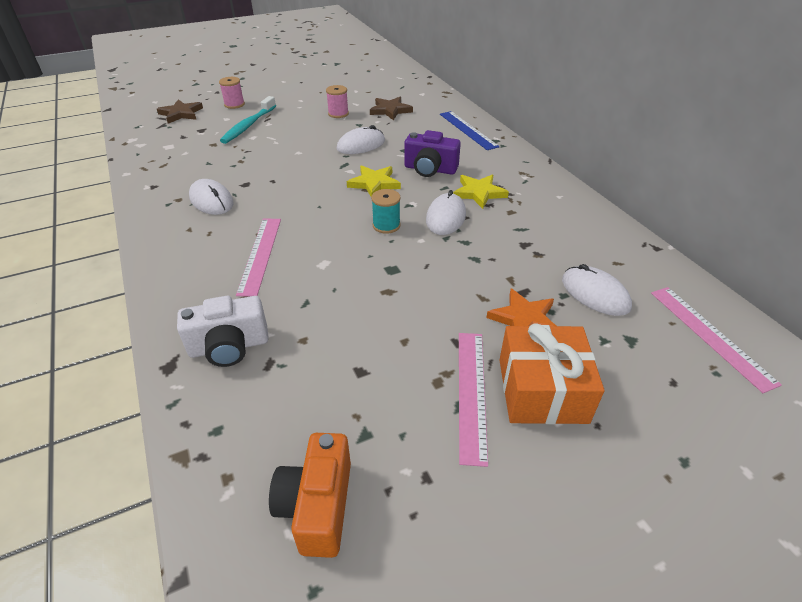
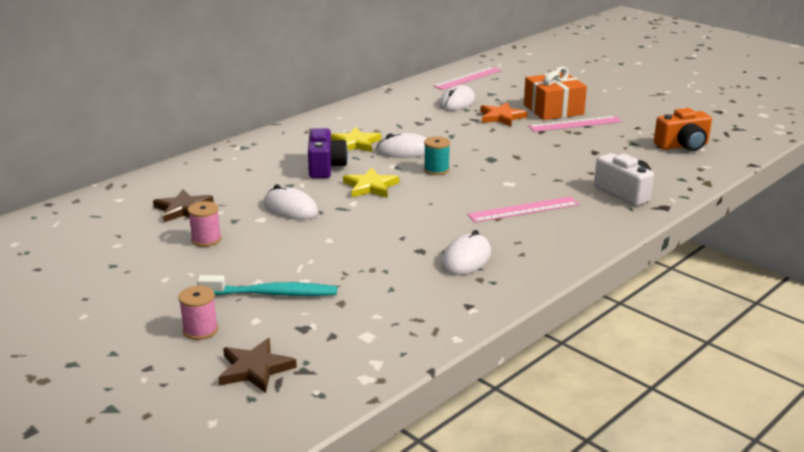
camera: 110 degrees left, 15 degrees down
blue ruler [440,111,500,150] -> none

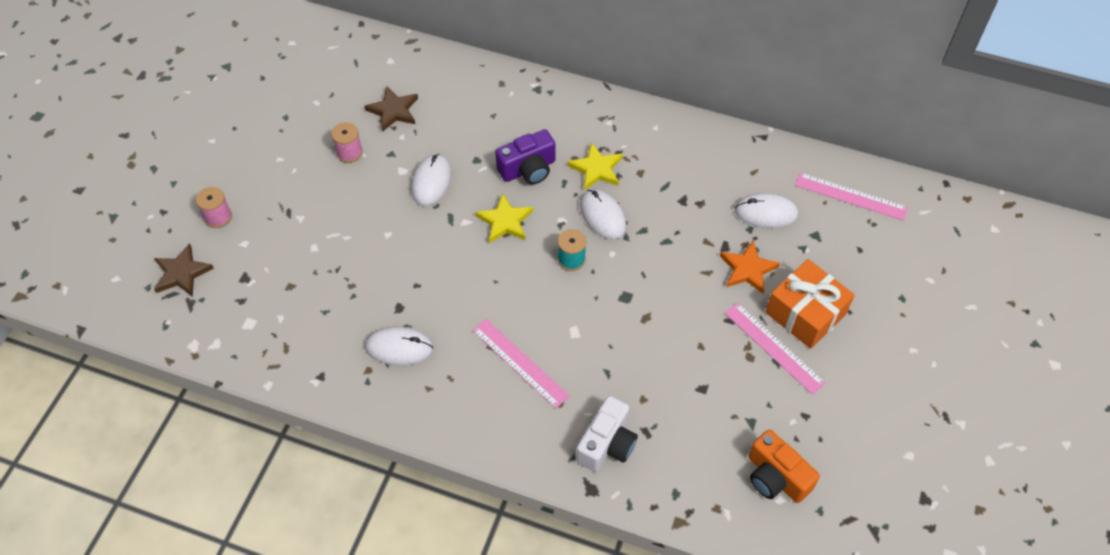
camera: 65 degrees right, 30 degrees up
turquoise toothbrush [197,275,337,296] -> none

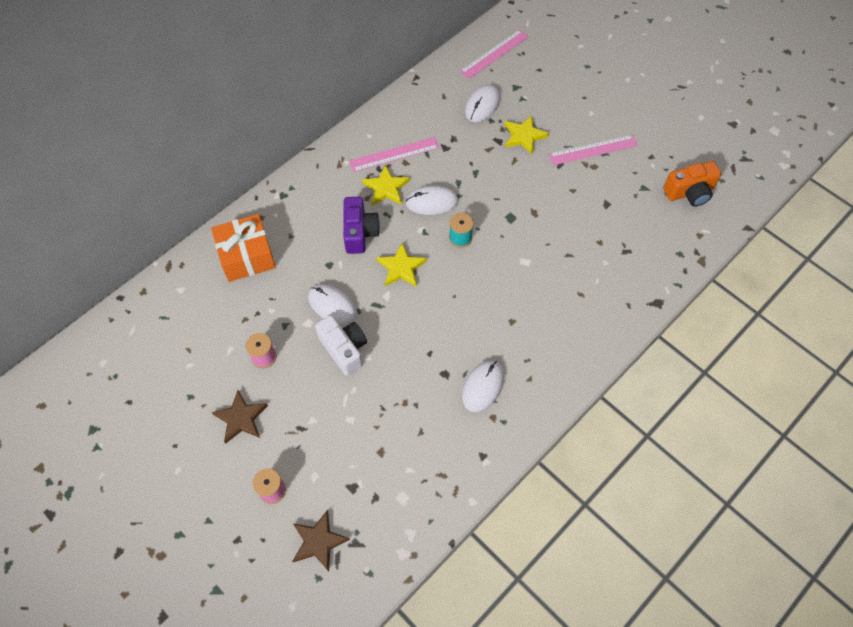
camera: 65 degrees left, 5 degrees up
brown star [364,86,418,132] -> brown star moved to [211,390,268,444]
pink ruler [472,319,570,409] -> pink ruler moved to [349,137,439,172]
white camera [576,396,638,472] -> white camera moved to [315,315,367,376]
orange star [720,241,780,294] -> yellow star [504,115,549,155]
orange gift [765,259,855,349] -> orange gift moved to [211,214,276,282]

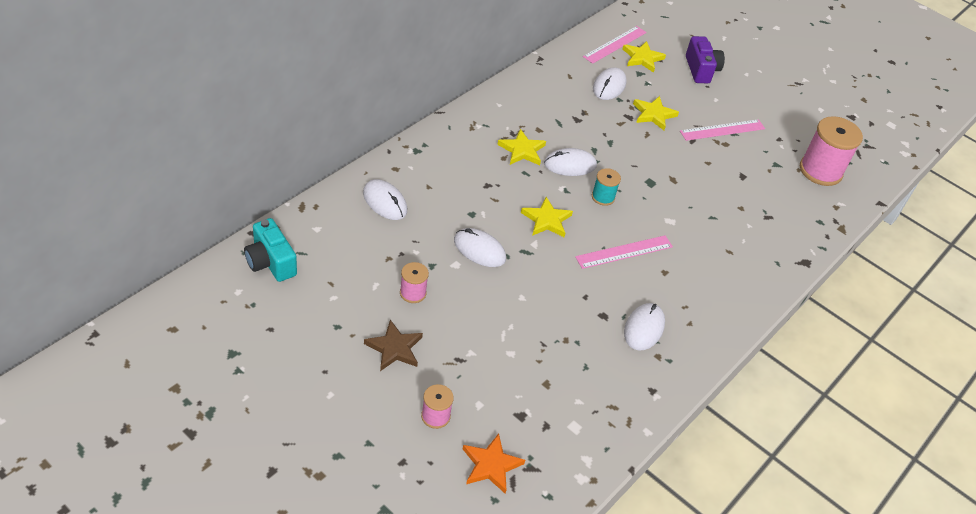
camera: 10 degrees left, 15 degrees down
orange gift [211,214,276,282] -> white mouse [363,179,407,220]
brown star [293,510,350,571] -> orange star [463,434,525,494]
white camera [315,315,367,376] -> none
purple camera [343,197,380,254] -> purple camera moved to [686,36,725,83]
pink ruler [349,137,439,172] -> pink ruler moved to [575,235,673,269]
orange camera [663,161,721,207] -> pink spool [800,116,863,186]
none -> turquoise camera [244,218,297,282]
none -> yellow star [622,41,666,73]

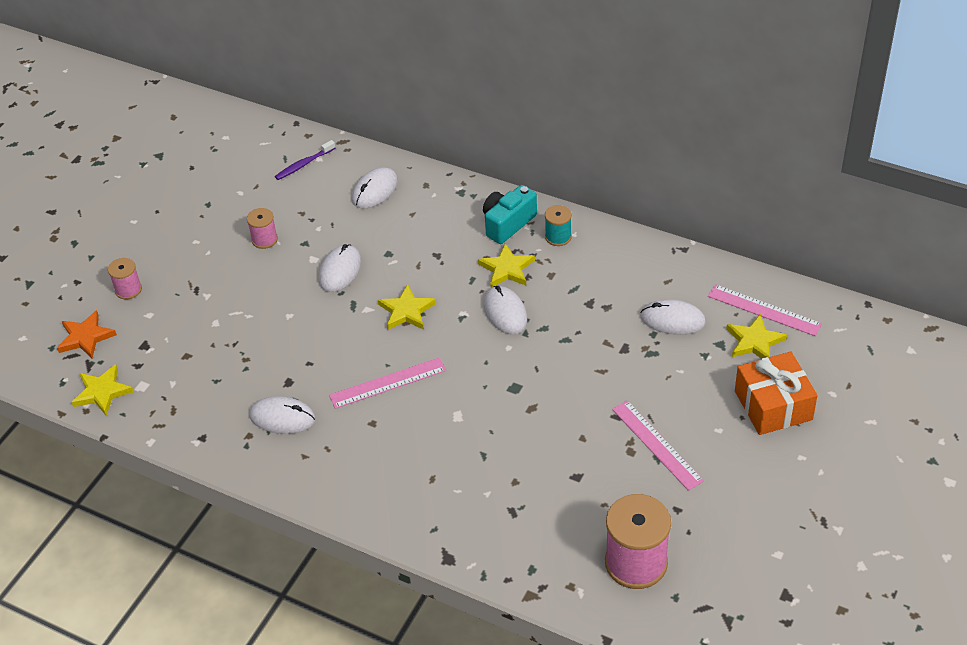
camera: 85 degrees right, 0 degrees up
turquoise camera [244,218,297,282] -> turquoise camera moved to [483,185,537,244]
brown star [364,320,423,371] -> none
pink ruler [575,235,673,269] -> pink ruler turned 75 degrees counterclockwise [329,357,446,409]
turquoise spool [592,168,621,206] -> turquoise spool moved to [545,205,572,246]
yellow star [633,96,679,130] -> yellow star moved to [71,364,134,415]
purple camera [686,36,725,83] -> orange gift [735,351,818,435]
none -> purple toothbrush [275,140,335,180]

